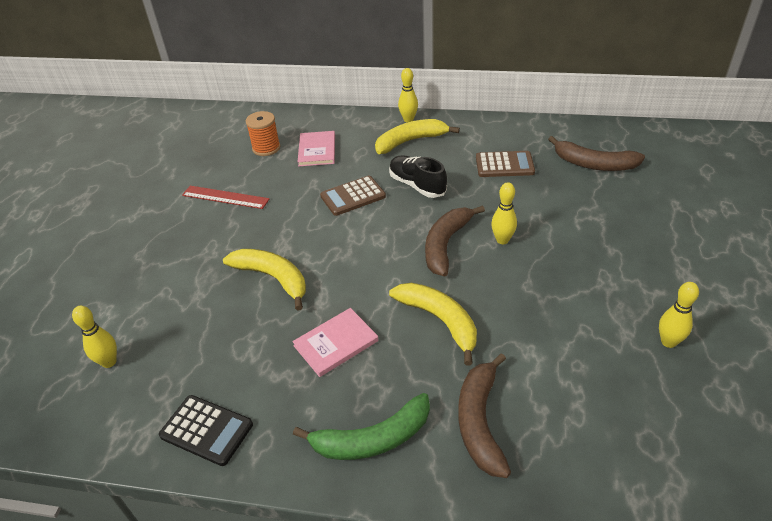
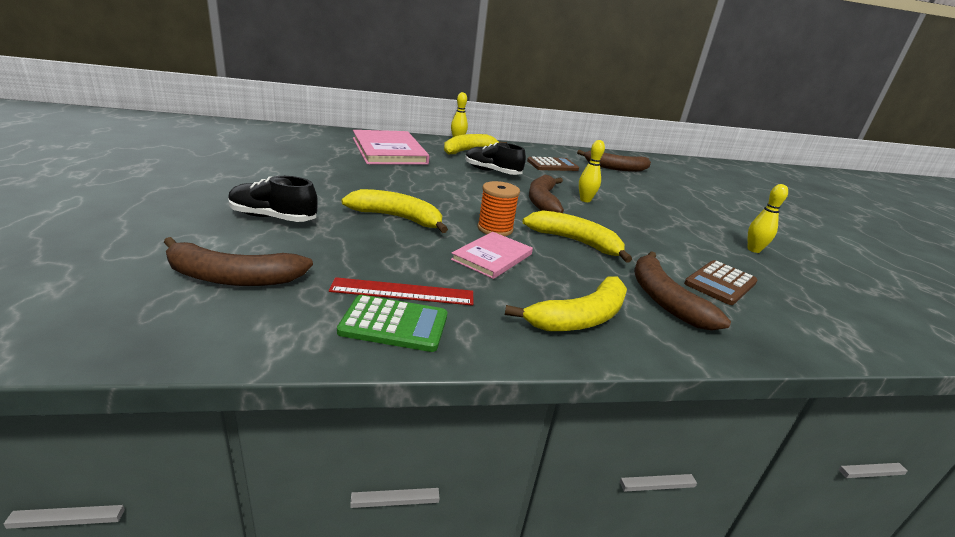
camera: 25 degrees left, 15 degrees down
yellow bowling pin [72,306,117,368] -> brown banana [164,237,313,286]
black calculator [159,395,253,466] -> green calculator [337,295,447,352]
red ruler [182,186,269,209] -> red ruler moved to [329,277,473,306]
orange spool [246,111,280,156] -> orange spool moved to [478,181,520,236]
green banana [293,393,430,460] -> yellow banana [505,277,627,331]
pink book [298,131,335,166] -> pink book [353,130,429,165], size x1.82
brown calculator [320,176,386,216] -> brown calculator moved to [684,260,757,305]
none -> black shoe [228,176,318,222]

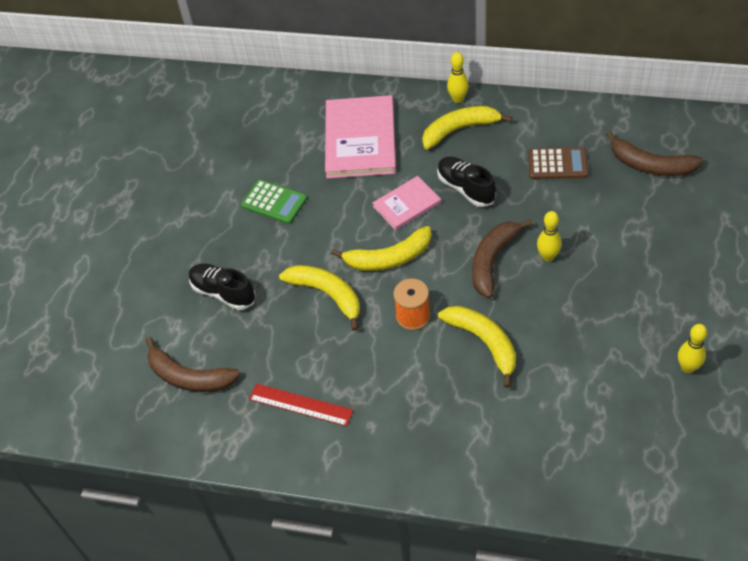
camera: 30 degrees right, 25 degrees up
green calculator [337,295,447,352] -> green calculator moved to [241,180,307,224]
pink book [451,232,533,279] -> pink book moved to [372,176,441,230]
yellow banana [505,277,627,331] -> yellow banana moved to [331,226,431,271]
brown banana [634,251,731,331] -> none
brown calculator [684,260,757,305] -> none

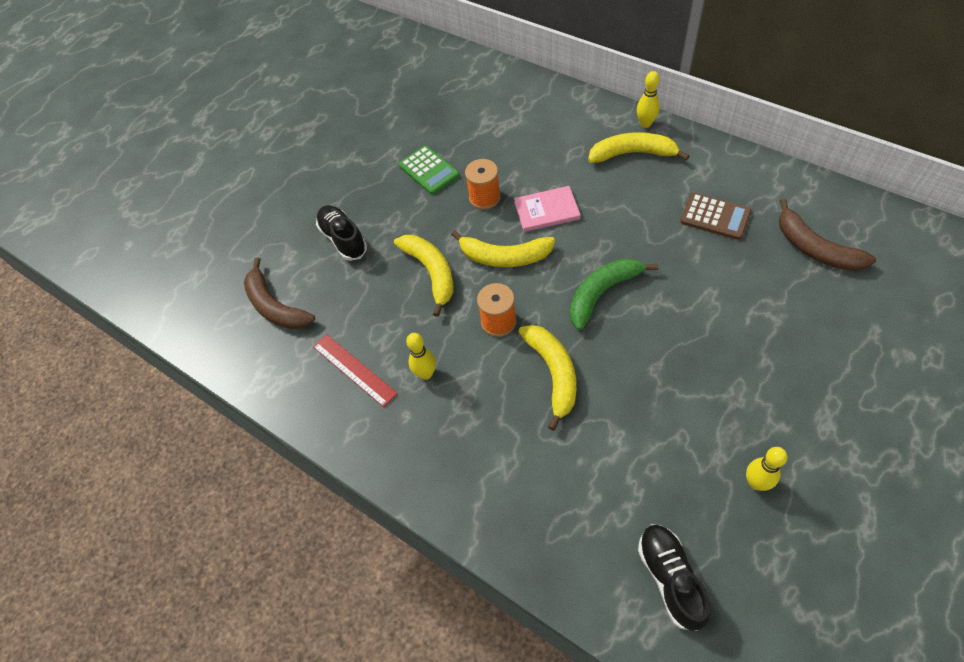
camera: 25 degrees right, 5 degrees up
pink book [325,95,396,179] -> none
black shoe [437,157,496,207] -> black shoe moved to [638,524,711,631]
brown banana [472,219,532,298] -> green banana [570,258,658,330]
yellow bowling pin [537,211,562,262] -> yellow bowling pin moved to [406,333,436,380]
none -> orange spool [465,159,500,210]

